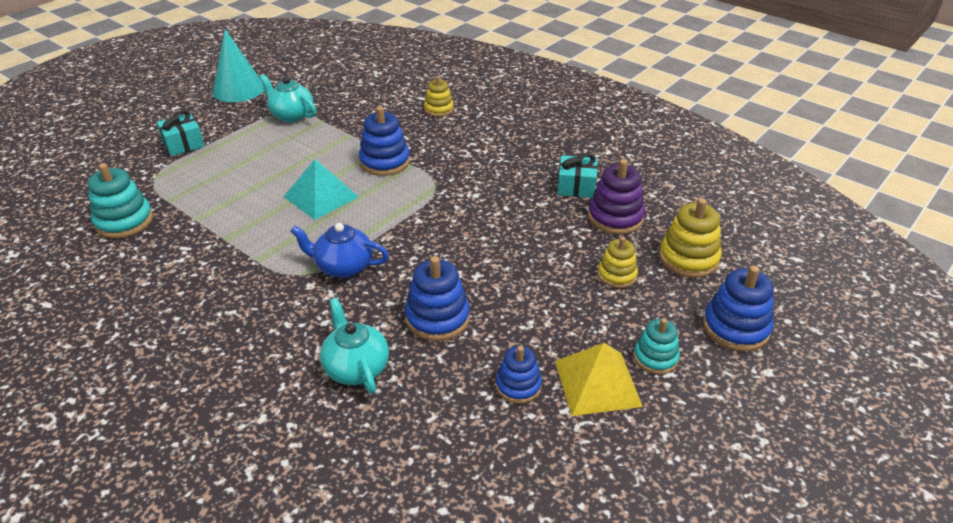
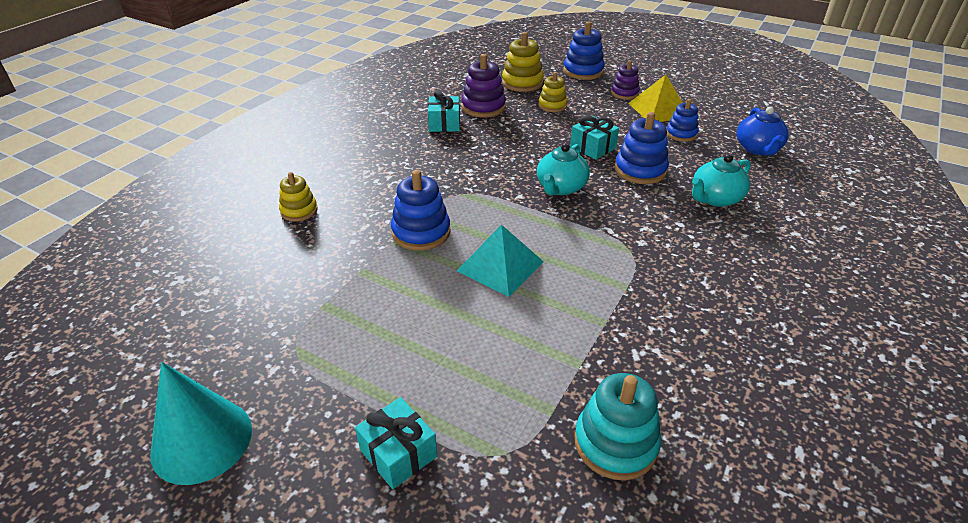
camera: 100 degrees left, 0 degrees up
turquoise teapot [259,74,317,122] -> turquoise teapot moved to [537,143,590,196]
blue teapot [290,223,389,278] -> blue teapot moved to [737,107,789,156]
turquoise stacking toy [634,318,680,374] -> purple stacking toy [611,60,640,99]
none -> turquoise gift [570,116,619,160]

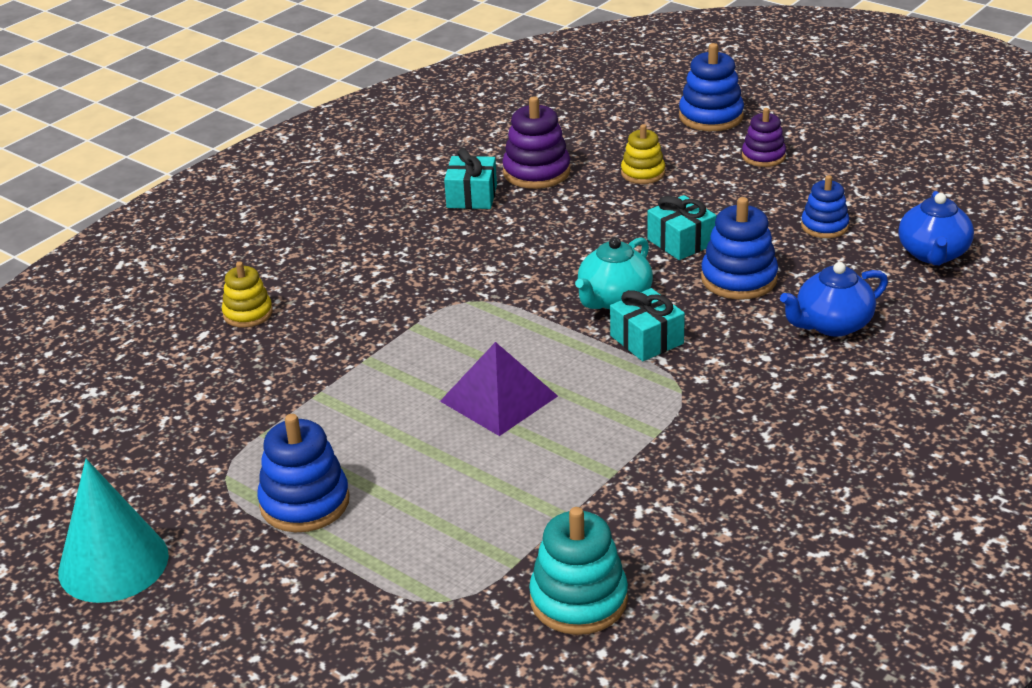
camera: 10 degrees right, 5 degrees down
turquoise gift [355,397,437,489] -> turquoise gift moved to [610,288,685,361]
blue stacking toy [391,170,451,251] -> blue stacking toy moved to [257,414,350,532]
turquoise pyramid [457,224,544,297] -> purple pyramid [440,342,558,436]
yellow stacking toy [502,32,544,92] -> none
yellow pyramid [628,75,683,122] -> none
turquoise teapot [692,154,751,207] -> blue teapot [780,262,888,336]

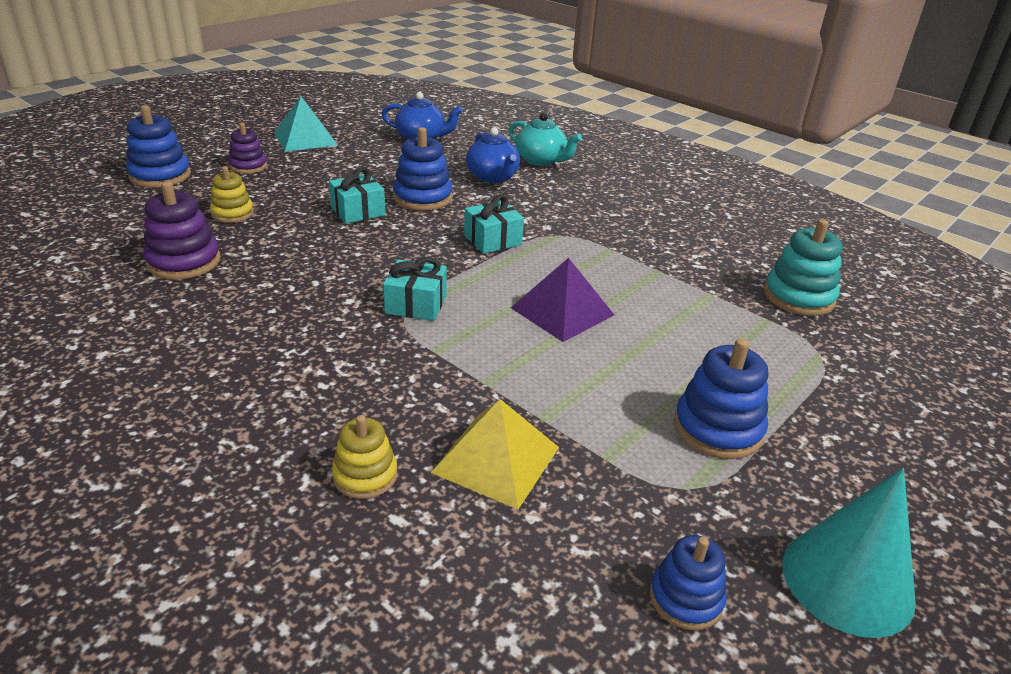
camera: 90 degrees left, 0 degrees up
turquoise gift [444,148,497,209] -> turquoise gift moved to [383,257,447,321]
turquoise teapot [575,237,653,309] -> turquoise teapot moved to [509,113,582,166]
blue stacking toy [801,175,849,238] -> blue stacking toy moved to [650,535,727,630]
none -> turquoise pyramid [274,96,337,152]
none -> yellow pyramid [431,399,559,509]

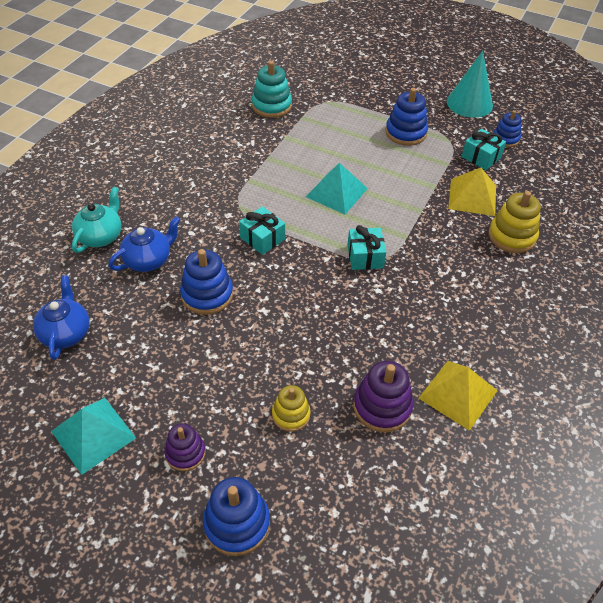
camera: 105 degrees left, 15 degrees up
turquoise gift [329,168,385,224] -> turquoise gift moved to [462,129,506,170]
yellow stacking toy [332,415,397,499] -> yellow stacking toy [489,191,541,253], size x1.54
purple pyramid [511,258,614,342] -> turquoise pyramid [306,163,368,214]
none -> yellow pyramid [419,361,498,431]

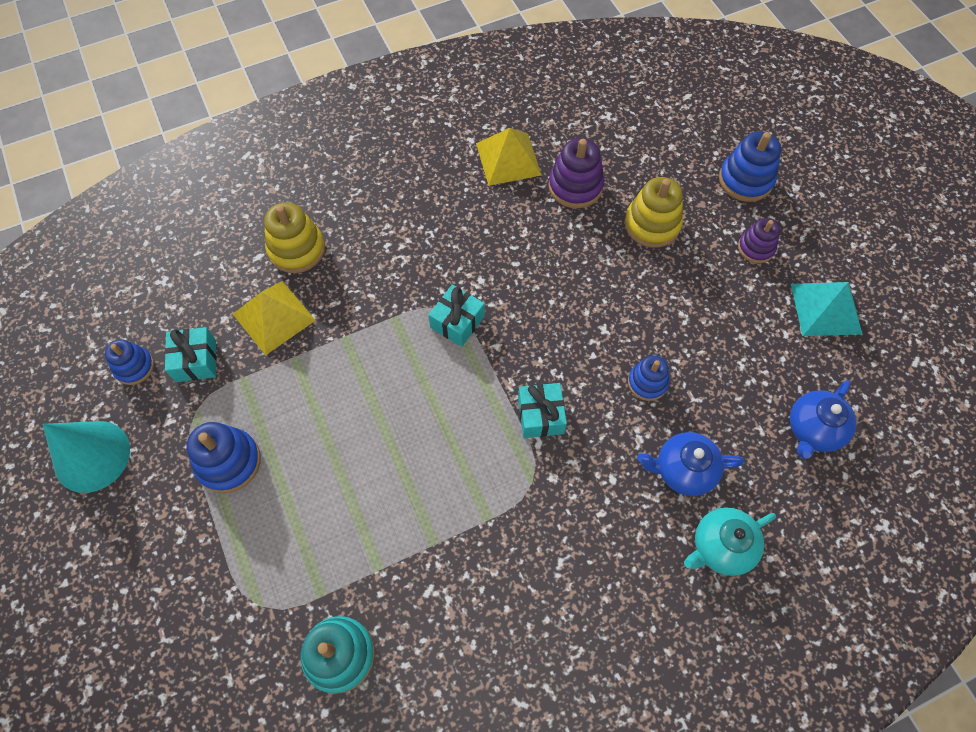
camera: 140 degrees left, 15 degrees up
blue stacking toy [180,249,233,315] -> blue stacking toy [628,355,669,401], size x0.65
yellow stacking toy [272,385,310,432] -> yellow stacking toy [624,177,683,248], size x1.54
turquoise pyramid [306,163,368,214] -> none

